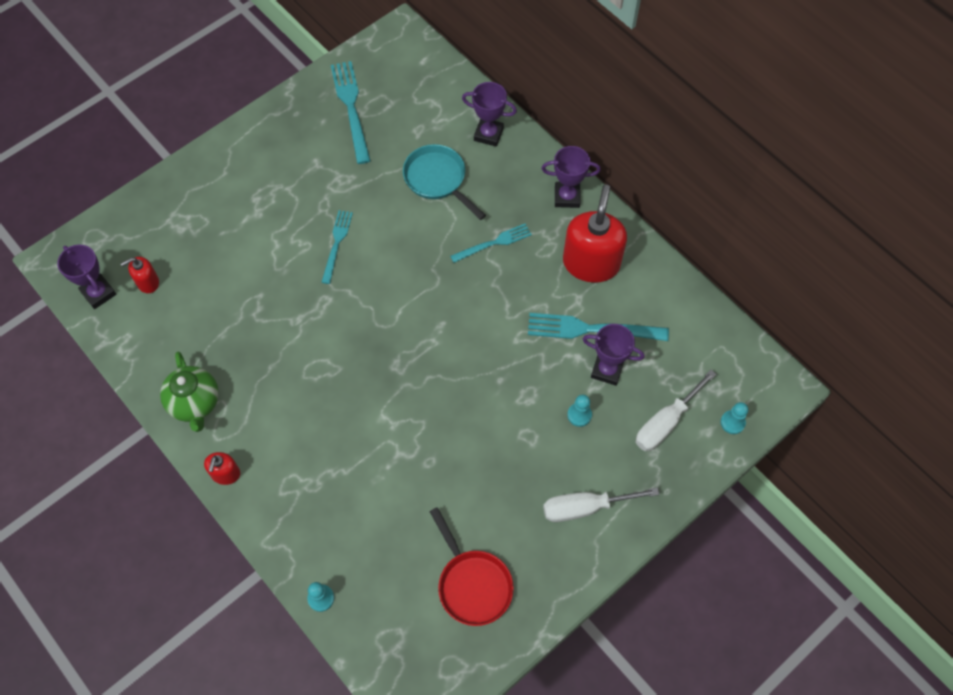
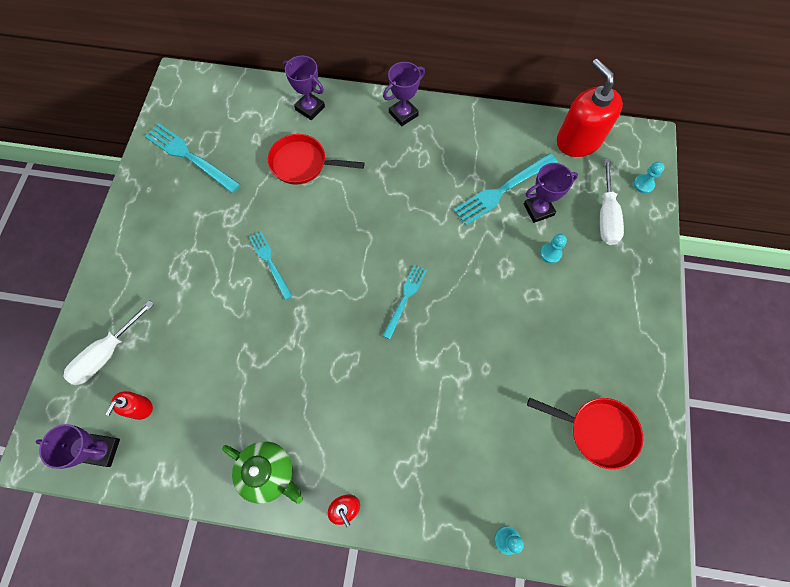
camera: 40 degrees left, 5 degrees up
turquoise pan [403,144,486,220] -> red pan [268,134,365,185]
turquoise fork [450,224,532,263] -> turquoise fork moved to [382,265,427,339]
purple trophy [462,82,517,147] -> purple trophy turned 60 degrees clockwise [283,56,325,120]
white screwdriver [543,487,660,522] -> white screwdriver moved to [63,300,154,385]
red soap dispenser [563,185,627,283] -> red soap dispenser moved to [557,59,623,157]

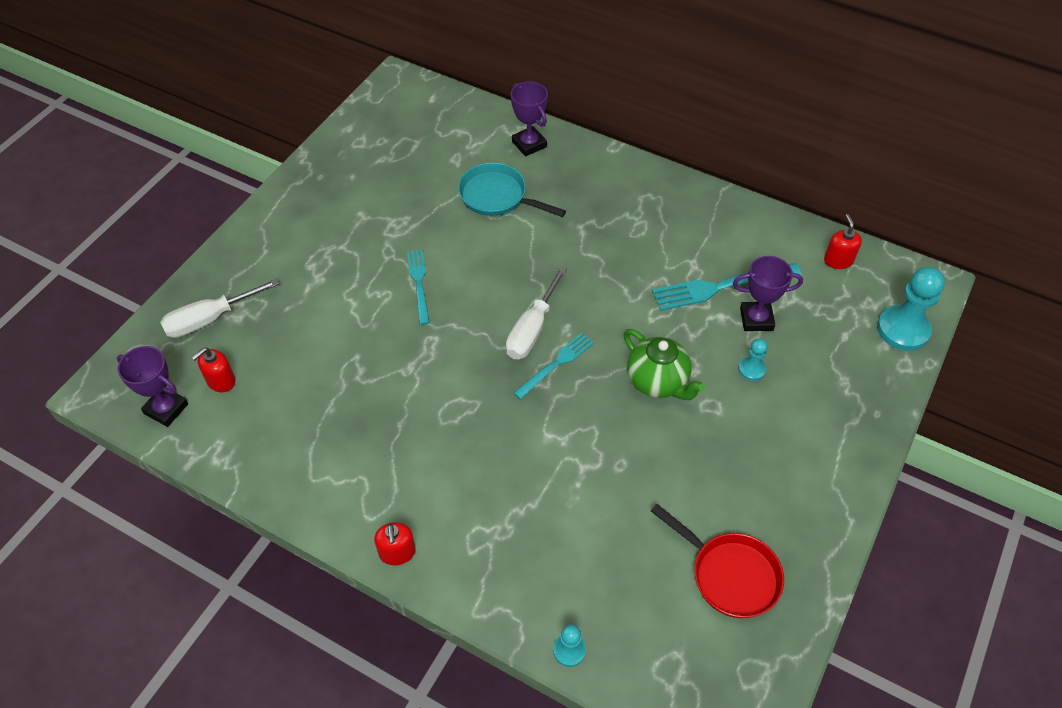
camera: 20 degrees right, 15 degrees down
turquoise fork [145,123,241,193] -> none
green teapot [222,441,303,504] -> green teapot moved to [623,329,705,400]
red pan [268,134,365,185] -> turquoise pan [458,163,566,217]
purple trophy [383,62,425,126] -> none
red soap dispenser [557,59,623,157] -> red soap dispenser [824,214,862,269], size x0.48
white screwdriver [600,159,624,245] -> white screwdriver moved to [506,267,567,359]
turquoise pawn [633,162,665,194] -> turquoise pawn [877,267,945,351], size x1.94

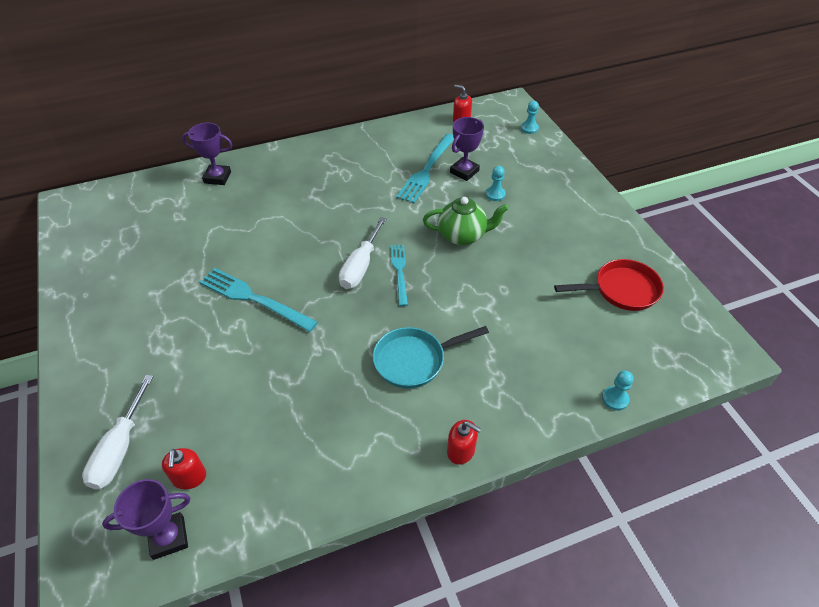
camera: 50 degrees left, 5 degrees down
turquoise fork [407,250,430,325] -> turquoise fork [199,268,318,332], size x1.59
turquoise pan [458,163,566,217] -> turquoise pan moved to [373,326,489,389]
white screwdriver [506,267,567,359] -> white screwdriver turned 45 degrees clockwise [339,217,387,289]
turquoise pawn [877,267,945,351] -> turquoise pawn [521,101,539,134], size x0.51

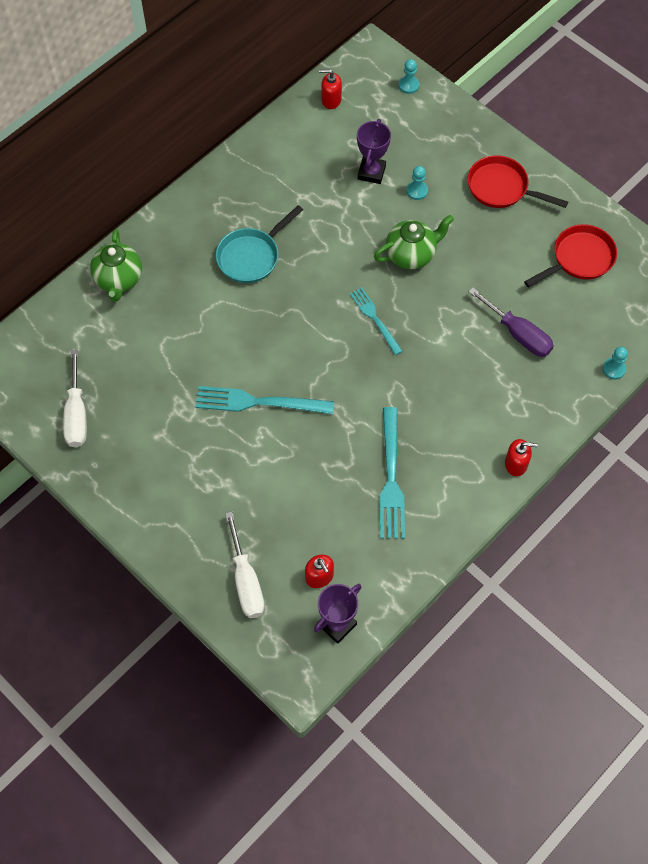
camera: 25 degrees left, 15 degrees up
purple trophy [182,123,232,185] -> green teapot [90,229,142,302]
white screwdriver [339,217,387,289] -> white screwdriver moved to [63,349,87,447]
turquoise pan [373,326,489,389] -> turquoise pan moved to [216,205,303,283]
turquoise fork [396,134,454,203] -> turquoise fork moved to [379,407,405,539]
none -> red pan [468,155,568,208]
none -> purple screwdriver [468,287,554,357]

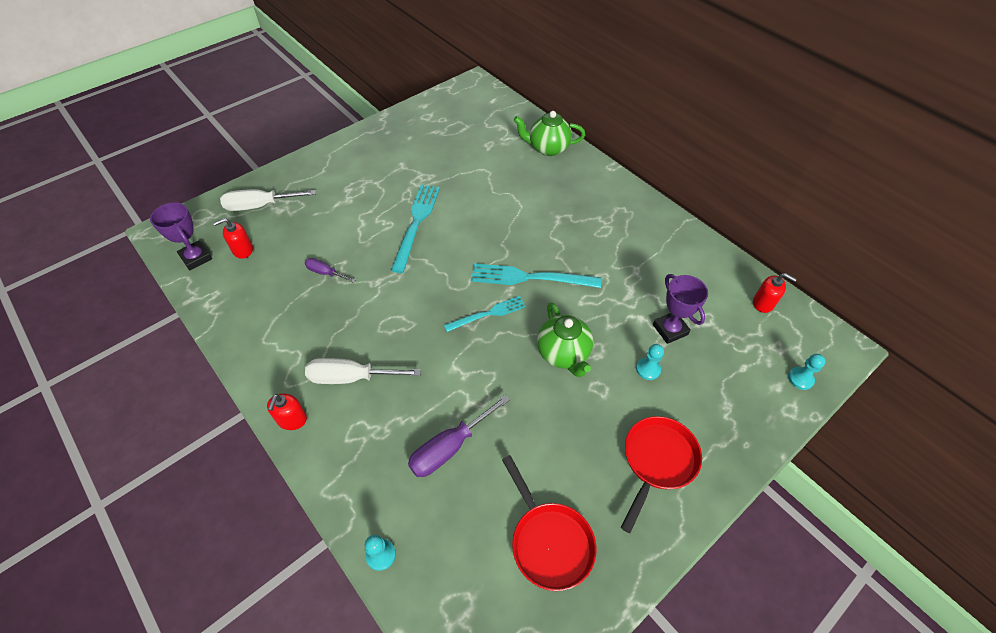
camera: 95 degrees right, 10 degrees down
white screwdriver [63,349,87,447] -> white screwdriver moved to [305,358,421,384]
turquoise pan [216,205,303,283] -> none
red soap dispenser [319,69,342,109] -> red soap dispenser turned 105 degrees clockwise [753,273,797,313]
purple trophy [357,119,391,184] -> purple trophy turned 45 degrees clockwise [653,274,708,344]
turquoise fork [379,407,405,539] -> turquoise fork moved to [471,263,601,288]
none -> purple screwdriver [305,258,355,283]

